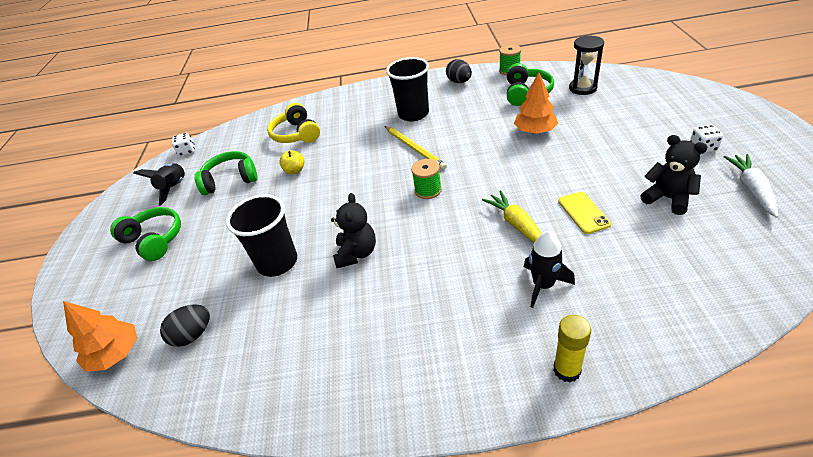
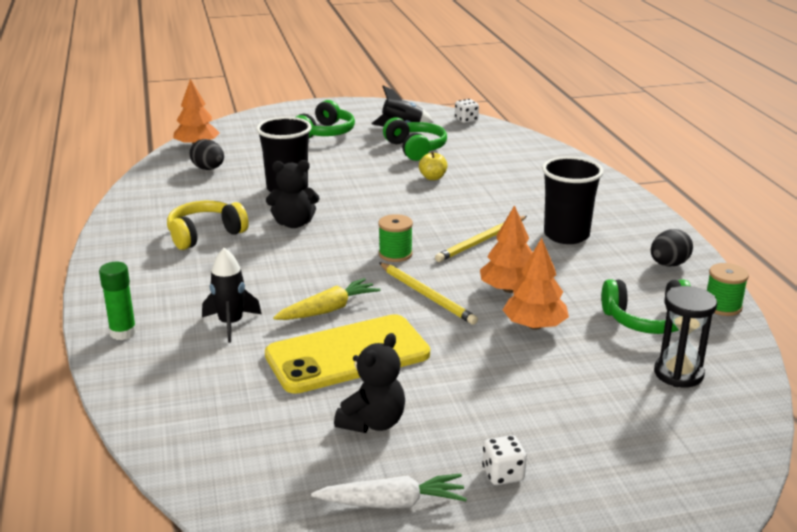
camera: 75 degrees right, 15 degrees down
yellow headphones [267,103,320,143] -> yellow headphones moved to [167,201,249,250]
yellow glue stick [553,315,591,382] -> green glue stick [99,262,137,340]
yellow phone [558,192,611,234] -> yellow phone [265,314,430,394], size x2.10
none -> yellow pencil [379,262,478,325]
none -> orange tree [480,205,533,293]

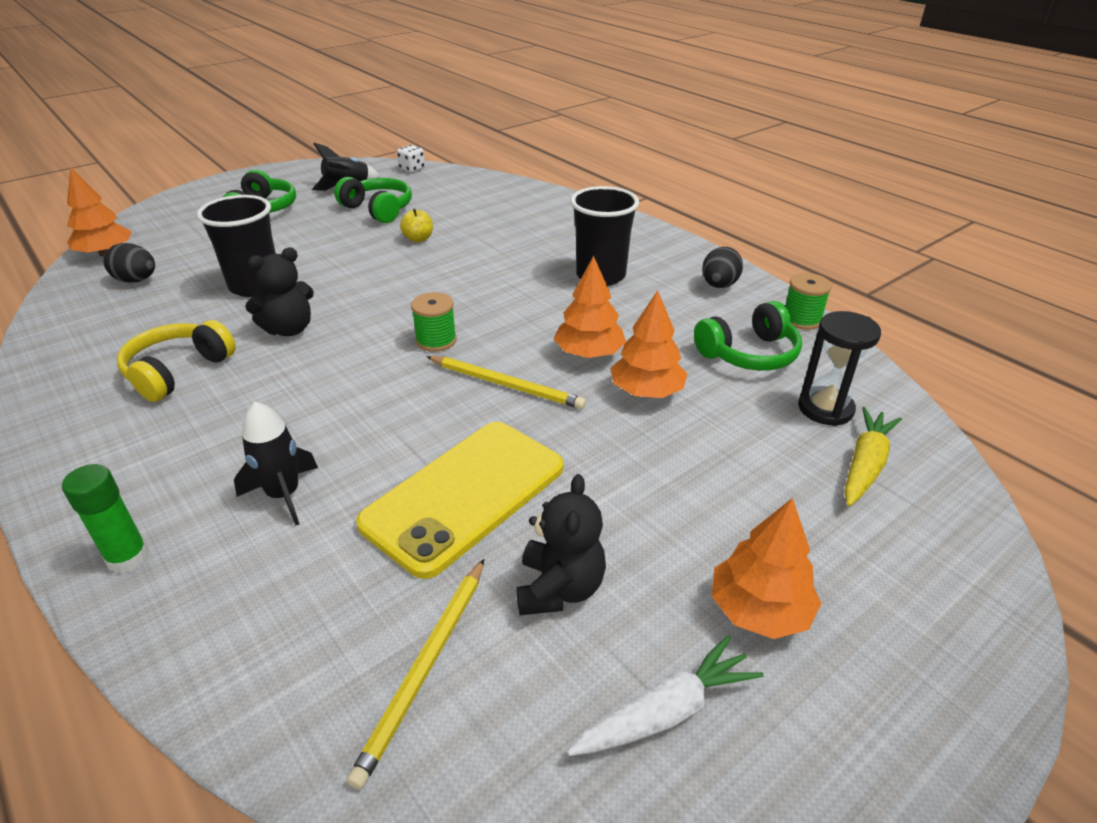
camera: 25 degrees left, 10 degrees up
yellow carrot [273,278,381,320] -> yellow carrot moved to [844,407,902,506]
yellow pencil [435,216,527,262] -> yellow pencil moved to [347,559,484,789]
white dice [482,435,527,485] -> orange tree [711,498,821,639]

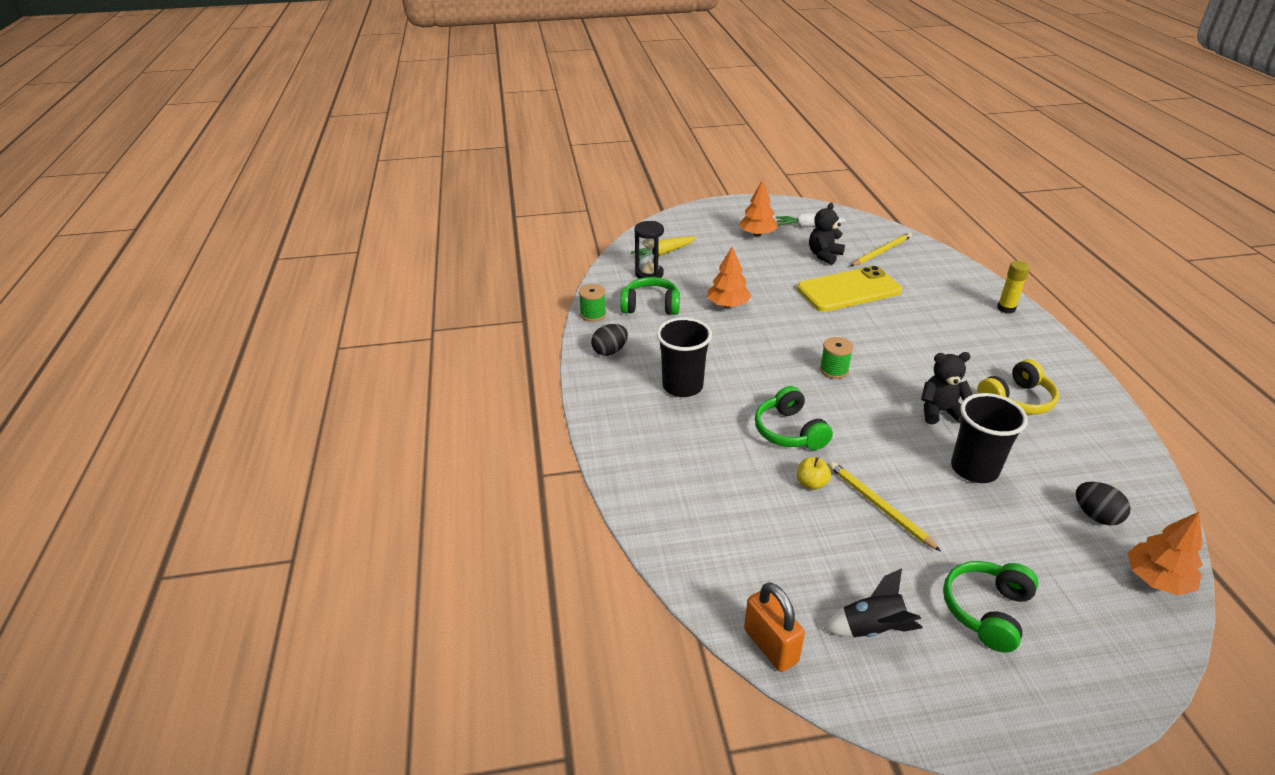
camera: 150 degrees left, 0 degrees up
green glue stick [62,464,149,573] -> yellow glue stick [997,261,1030,314]
black rocket [234,401,318,526] -> none
green headphones [334,177,412,223] -> green headphones moved to [755,386,833,450]
white dice [397,145,425,173] -> orange padlock [744,582,805,672]
yellow pencil [426,356,586,409] -> yellow pencil moved to [829,461,941,551]
orange tree [554,256,626,358] -> none

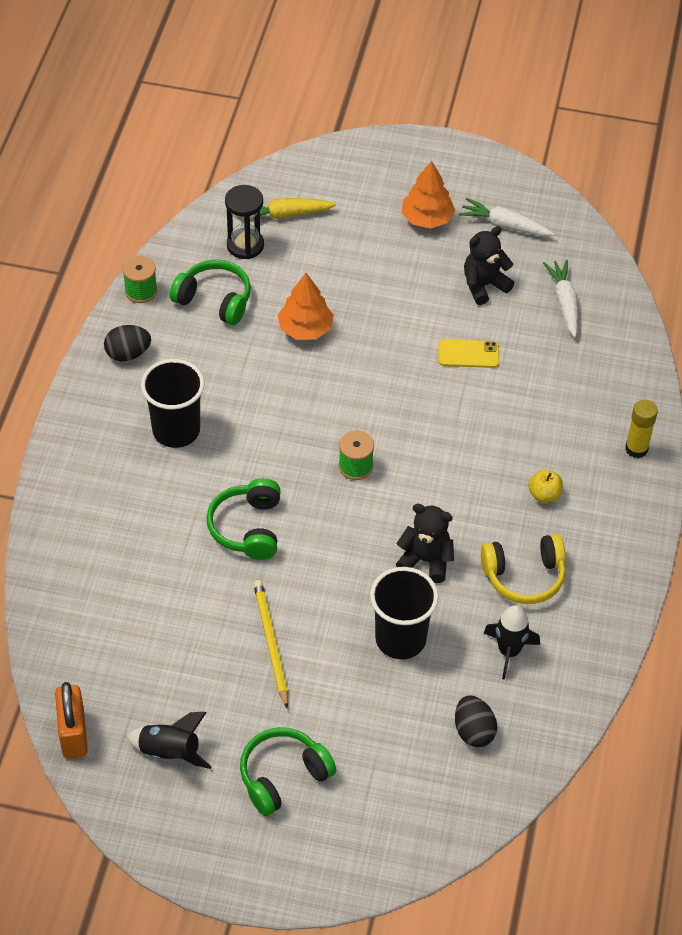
camera: 20 degrees right, 15 degrees up
yellow phone [797,266,902,312] -> yellow phone [438,339,499,368], size x0.48
yellow apple [797,457,831,490] -> yellow apple moved to [528,469,563,503]
yellow pencil [851,232,912,266] -> white carrot [543,260,578,338]
orange tree [1127,512,1203,595] -> none
none -> black rocket [484,605,540,680]

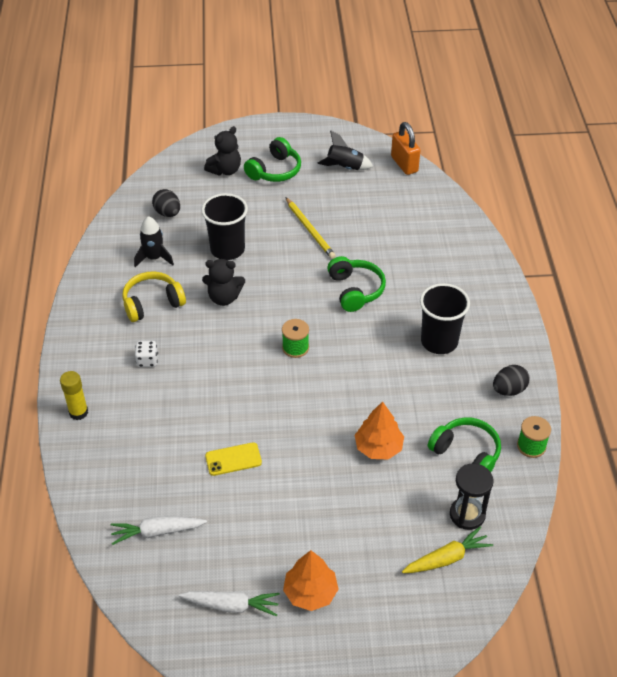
camera: 165 degrees right, 5 degrees down
green headphones [170,259,251,325] -> green headphones turned 150 degrees counterclockwise [428,417,501,472]
black teddy bear [464,226,514,305] -> black teddy bear moved to [204,126,241,176]
yellow apple [528,469,563,503] -> white dice [135,341,158,367]
white carrot [543,260,578,338] -> white carrot turned 105 degrees clockwise [111,516,207,545]

